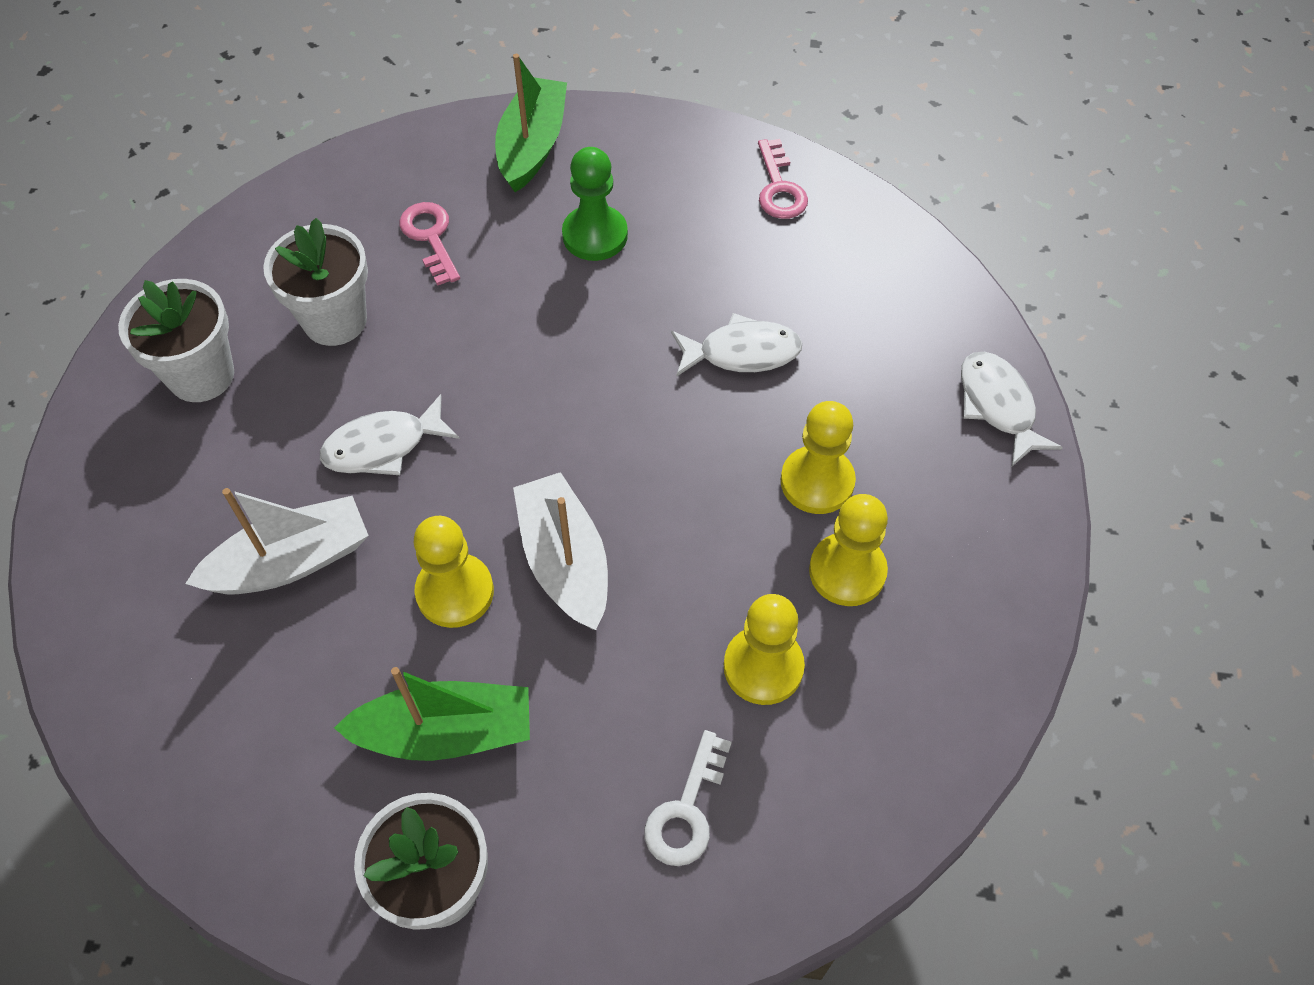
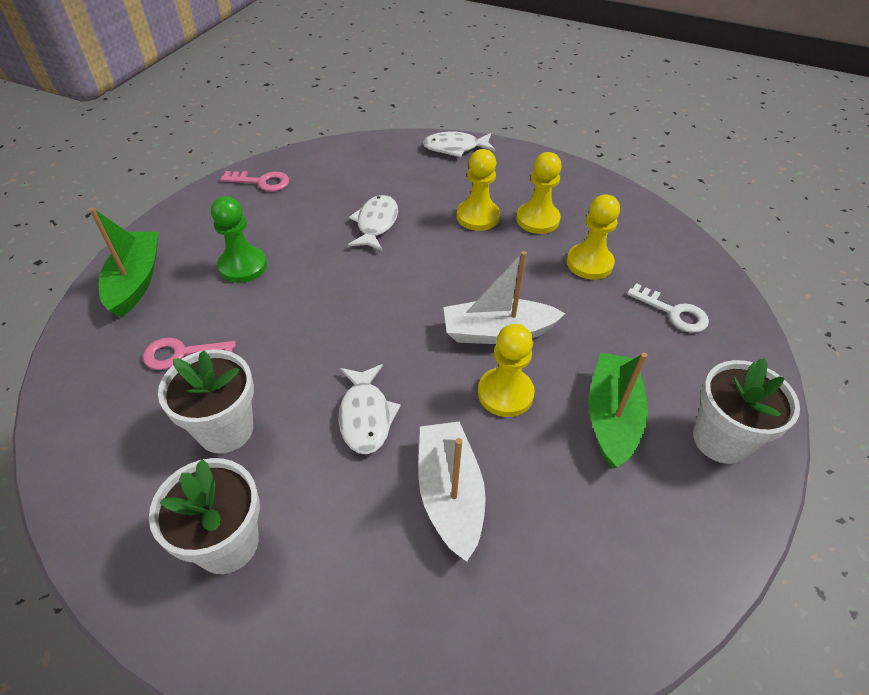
camera: 75 degrees left, 10 degrees down
green boat [495,54,567,192] -> green boat turned 60 degrees clockwise [89,208,159,318]

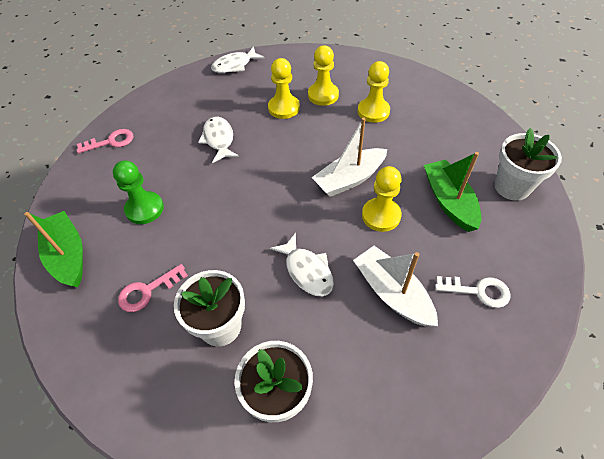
camera: 25 degrees left, 5 degrees up
white key [627,283,709,333] -> white key moved to [435,276,510,308]

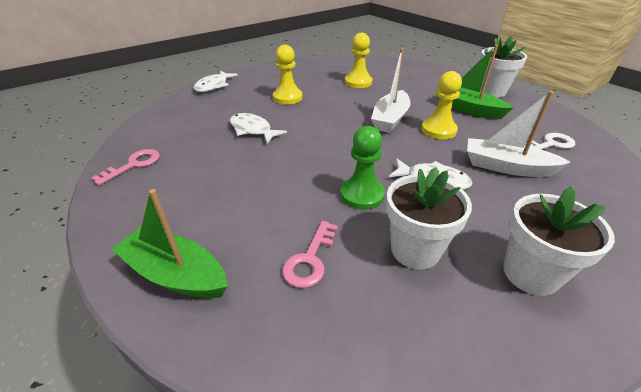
camera: 35 degrees left, 15 degrees down
green pawn [113,160,164,224] -> green pawn moved to [340,126,385,210]
yellow pawn [308,45,339,106] -> none

